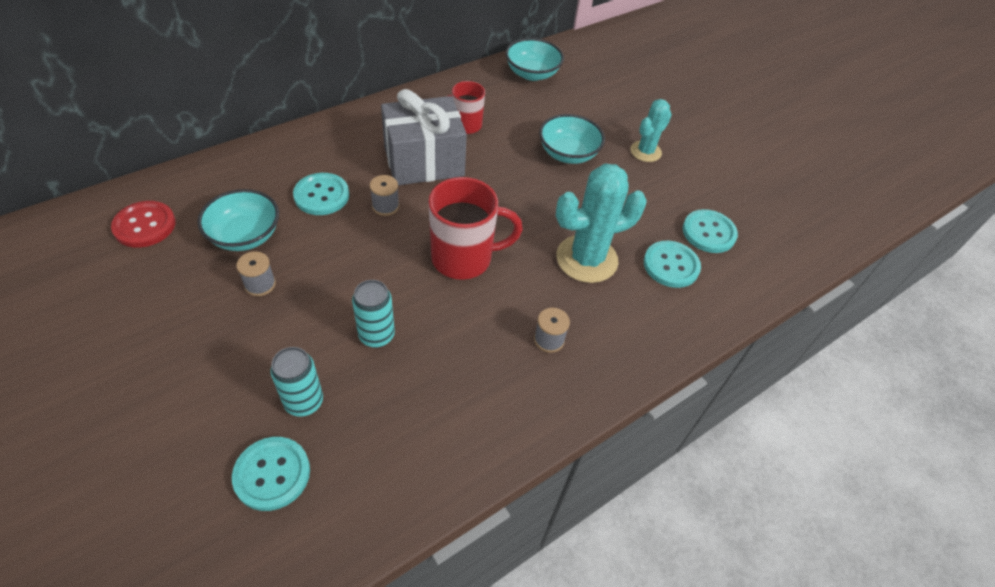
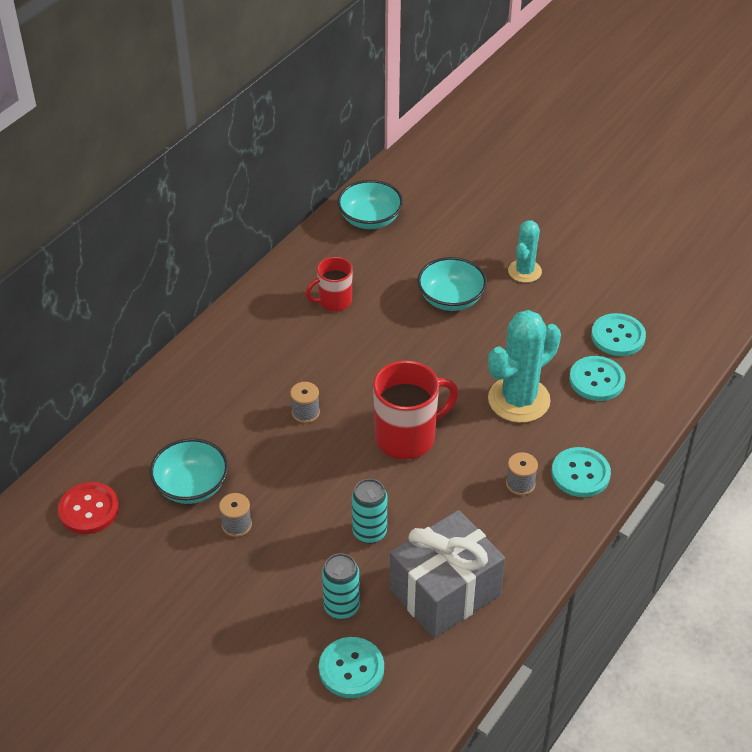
camera: 15 degrees left, 5 degrees down
turquoise button [293,173,349,215] -> turquoise button moved to [552,447,611,497]
grey gift [381,89,467,185] -> grey gift moved to [390,510,505,638]

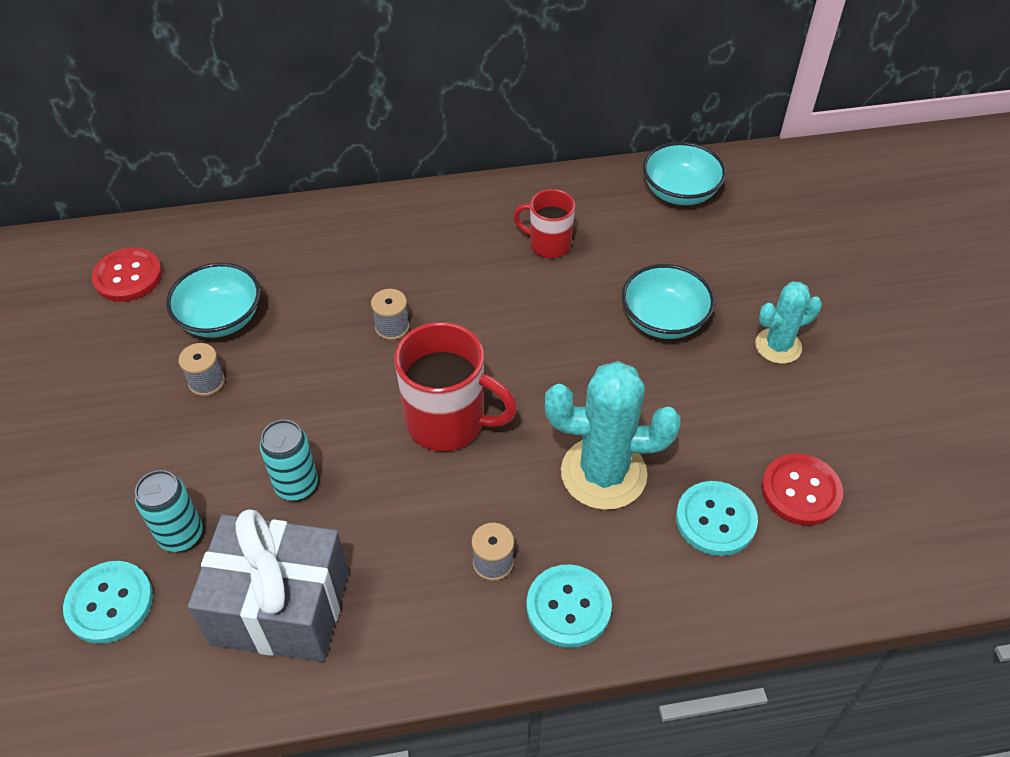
camera: 45 degrees right, 5 degrees up
turquoise button [591,313,646,356] -> red button [761,453,843,526]

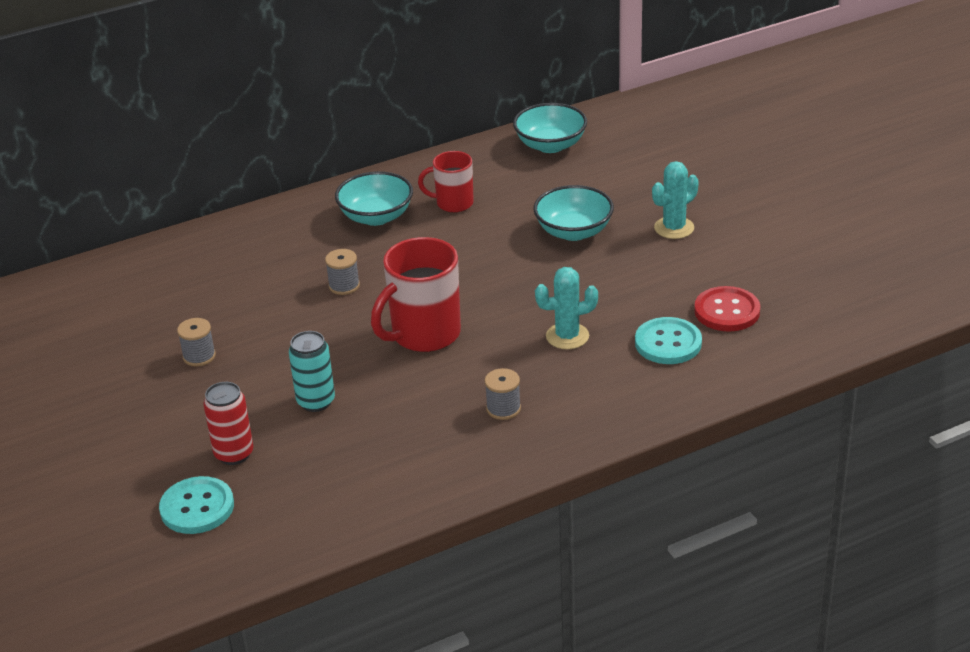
camera: 15 degrees left, 15 degrees down
red button [92,248,162,302] -> none
turquoise can [135,470,203,552] -> red can [203,382,253,465]
turquoise bowl [166,263,260,338] -> turquoise bowl moved to [335,171,413,226]
grey gift [188,509,349,662] -> none
red mug [394,322,517,451] -> red mug turned 135 degrees clockwise [371,237,461,352]
turquoise button [526,564,612,648] -> none
turquoise cactus [545,361,681,510] -> turquoise cactus [535,267,598,349], size x0.59

